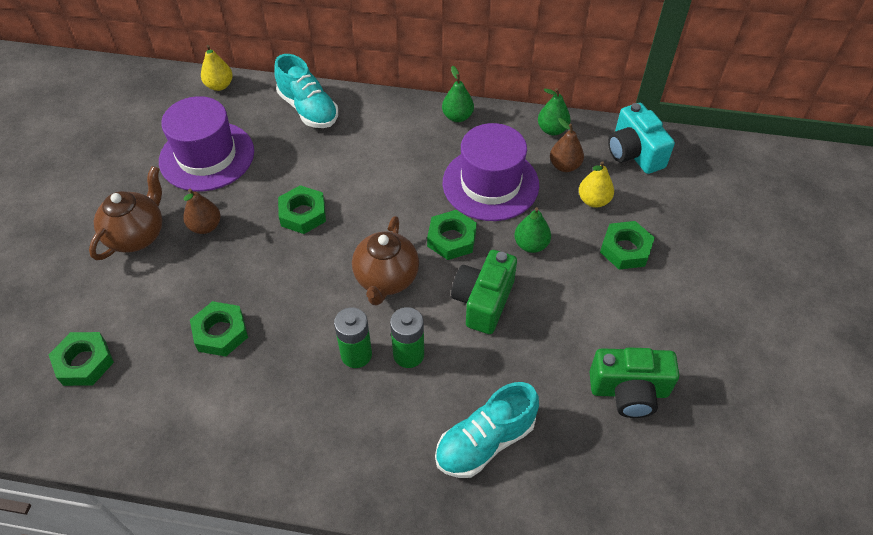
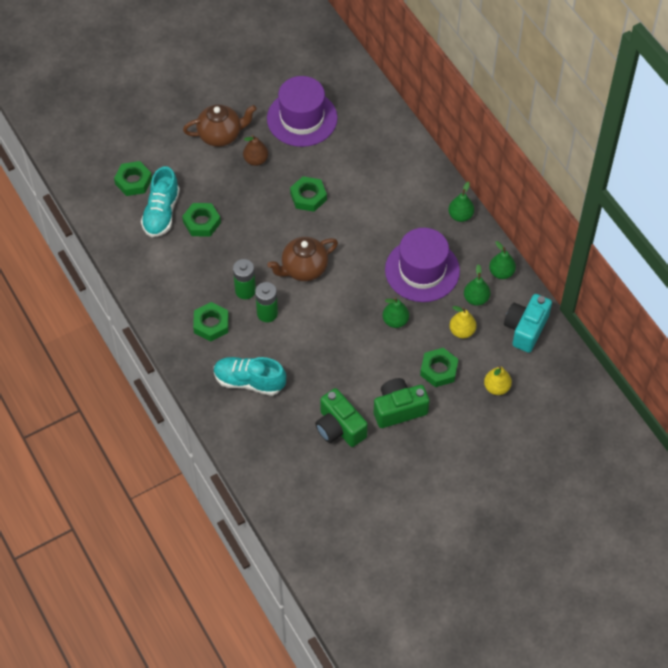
camera: 50 degrees right, 5 degrees up
yellow pear [201,45,233,91] -> yellow pear moved to [484,366,512,395]
turquoise shoe [274,54,338,128] -> turquoise shoe moved to [141,166,180,237]
green nut [427,210,477,260] -> green nut moved to [193,302,229,341]
green camera [451,250,517,334] -> green camera moved to [374,378,429,428]
brown pear [550,118,584,172] -> green pear [464,264,491,306]

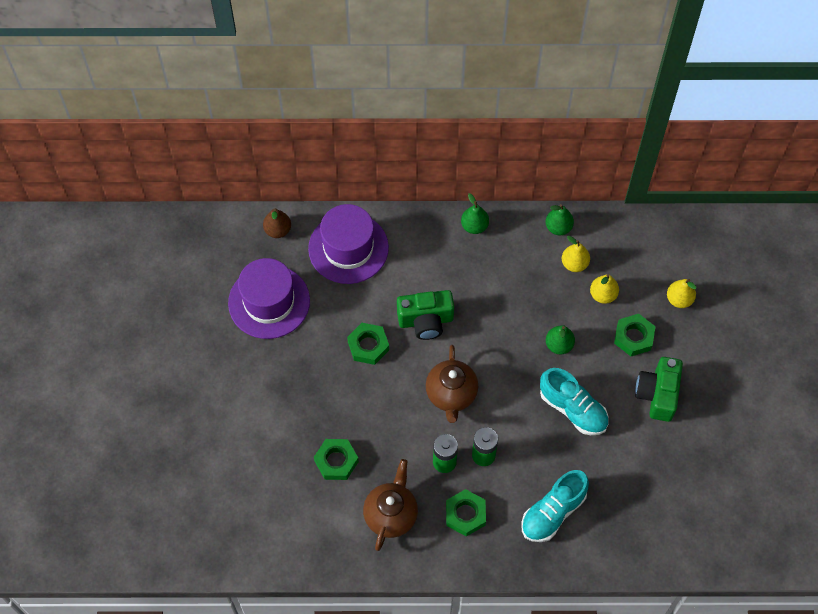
camera: 60 degrees left, 5 degrees up
green nut [114,161,152,196] -> none
turquoise shoe [141,166,180,237] -> turquoise shoe moved to [540,368,608,435]
brown teapot [183,104,257,147] -> brown teapot moved to [363,459,418,551]
brown pear [243,135,268,166] -> brown pear moved to [263,209,291,238]
green camera [315,388,368,447] -> green camera moved to [397,290,454,340]
purple hat [385,228,460,302] -> purple hat moved to [308,204,389,284]
green pear [464,264,491,306] -> yellow pear [562,236,590,272]
turquoise camera [504,294,552,353] -> none

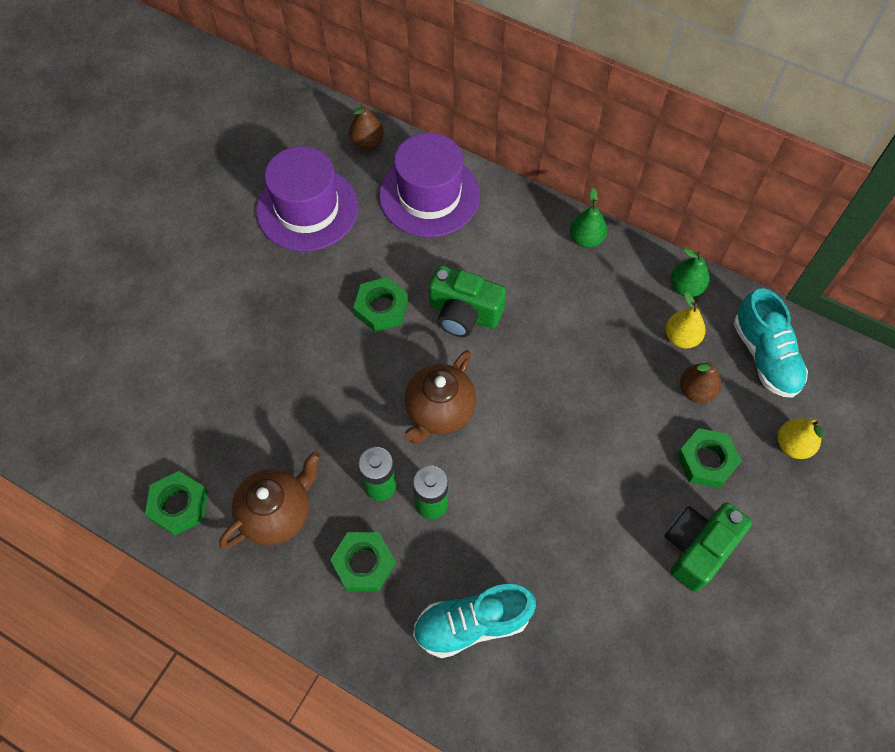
camera: 30 degrees right, 0 degrees up
green nut [314,439,359,480] -> green nut moved to [145,471,208,536]
turquoise shoe [540,368,608,435] -> turquoise shoe moved to [734,288,808,398]
green pear [546,325,575,354] -> none
yellow pear [590,274,619,304] -> brown pear [680,361,721,403]

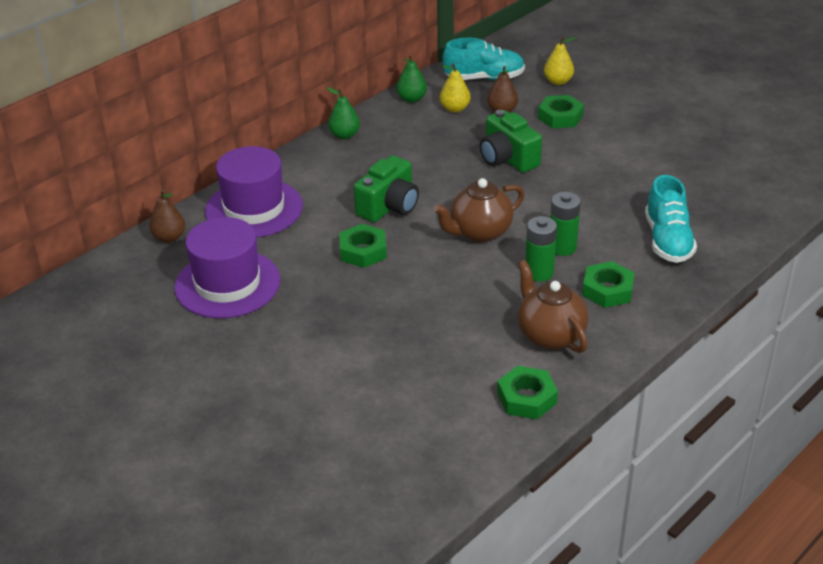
camera: 75 degrees left, 25 degrees down
brown teapot [403,350,477,444] -> brown teapot turned 105 degrees clockwise [433,178,525,242]
green camera [664,503,752,592] -> green camera moved to [480,110,542,173]

